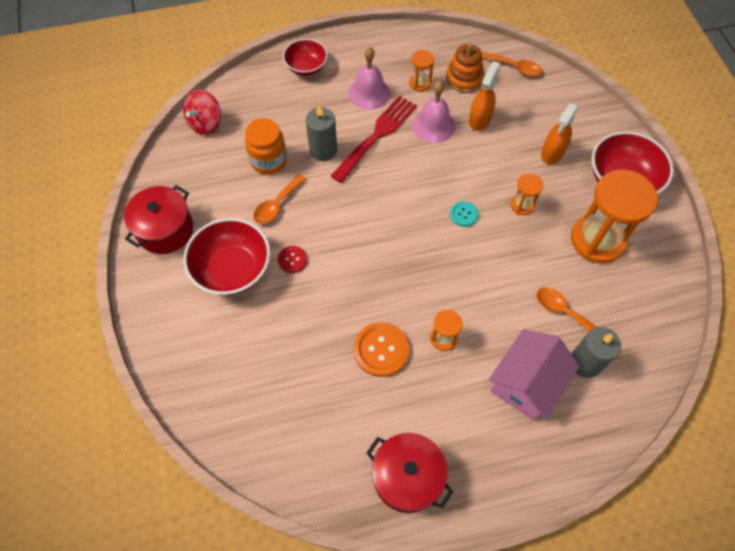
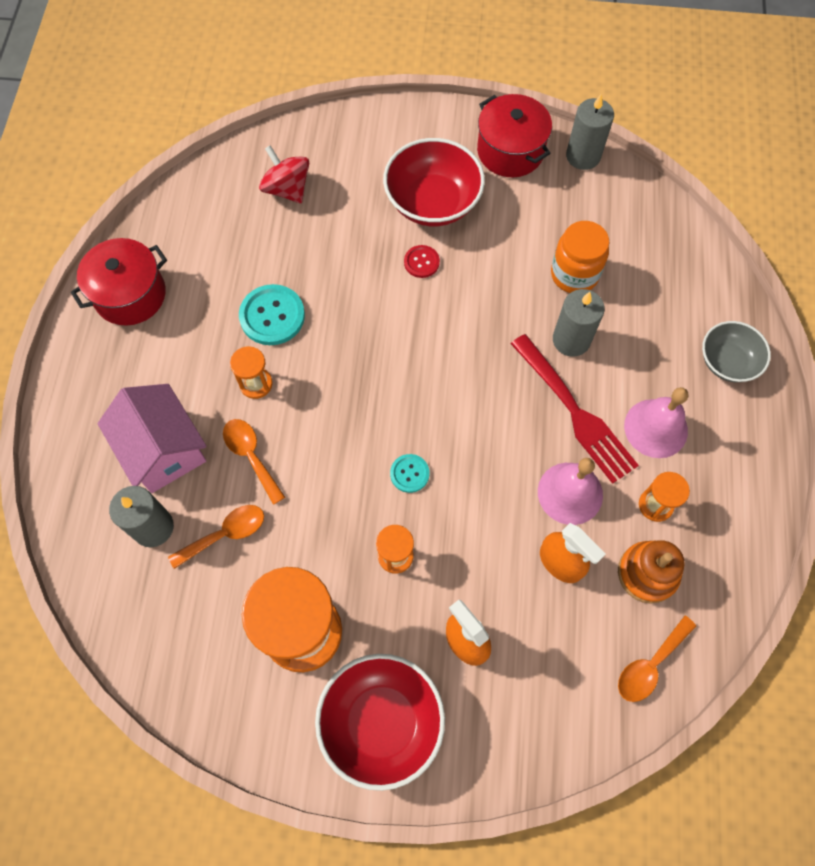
camera: 110 degrees right, 5 degrees up
red spinning top [183,89,221,135] -> red spinning top moved to [259,145,309,203]
orange spoon [253,174,306,224] -> orange spoon moved to [223,419,285,505]
red bowl [283,39,328,76] -> grey bowl [702,321,771,382]
orange button [354,322,409,377] -> turquoise button [239,284,305,345]
none -> grey candle [566,94,614,170]

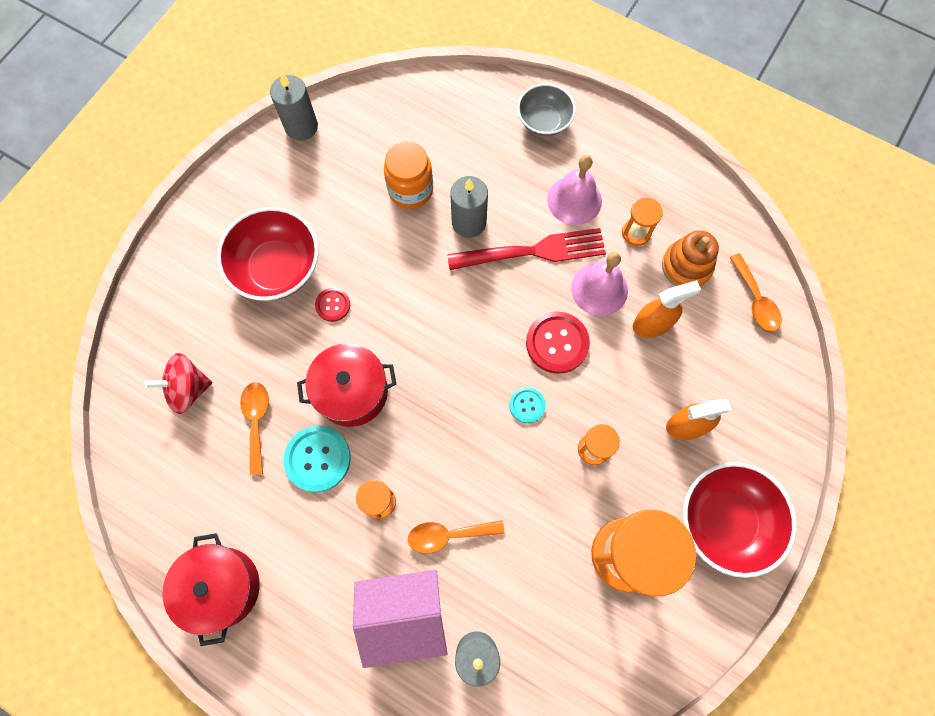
camera: 65 degrees left, 5 degrees up
orange spoon [168,505,264,569] -> orange spoon moved to [240,382,269,475]
red pot [477,94,552,177] -> red pot moved to [297,343,396,427]
none -> red button [526,311,590,374]

